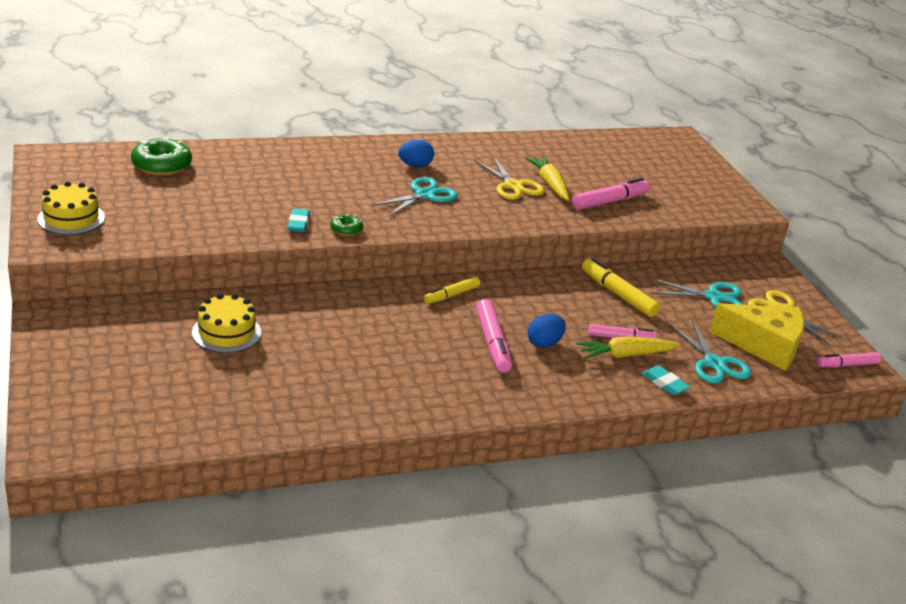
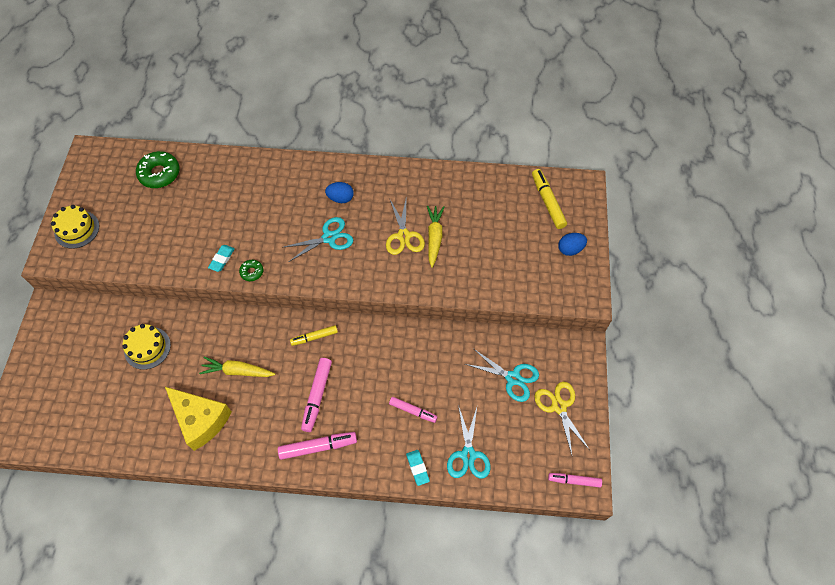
camera: 25 degrees right, 30 degrees up
blue egg [528,314,566,348] -> blue egg moved to [558,233,587,256]
pink marker [572,178,649,210] -> pink marker moved to [278,432,357,460]
yellow carrot [576,336,680,359] -> yellow carrot moved to [199,357,275,377]
yellow marker [582,258,660,317] -> yellow marker moved to [532,169,567,229]
yellow cheese [709,303,804,371] -> yellow cheese moved to [165,387,232,451]

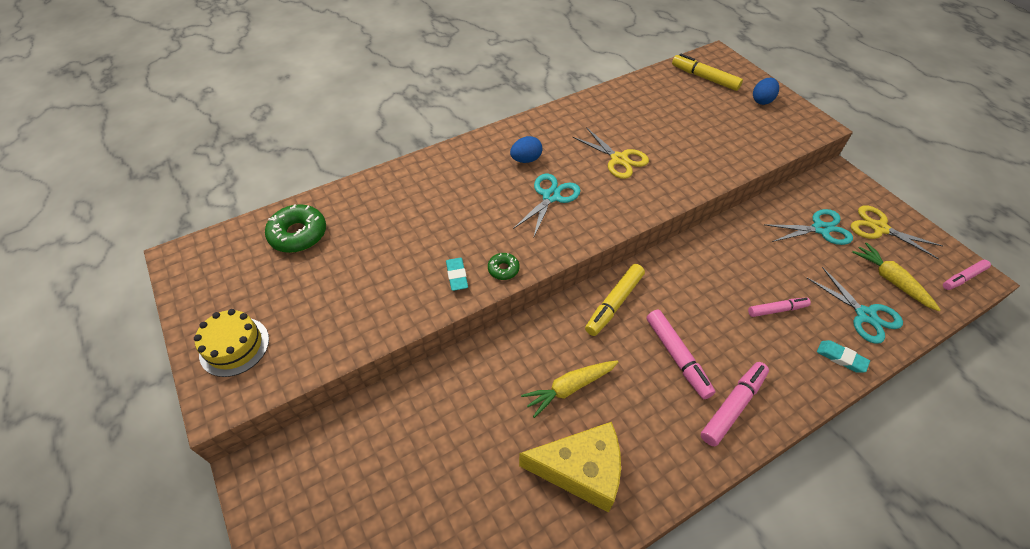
camera: 35 degrees left, 10 degrees down
yellow cake [122,324,171,370] -> none
yellow marker [290,325,338,346] -> yellow marker [585,264,645,336], size x1.52
yellow carrot [427,206,444,268] -> yellow carrot moved to [852,242,940,311]

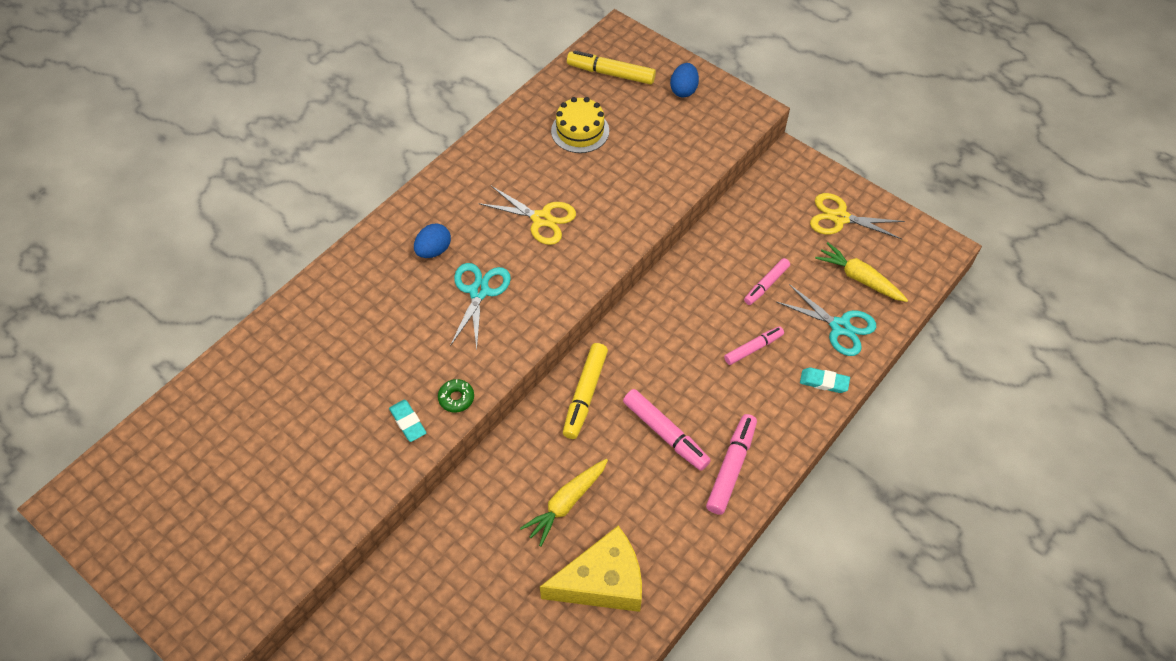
camera: 20 degrees left, 5 degrees up
yellow cake [194,309,269,377] -> yellow cake moved to [551,97,609,153]
green donut [265,204,326,253] -> none
turquoise scissors [766,209,853,245] -> none
pink marker [943,260,991,290] -> pink marker moved to [744,258,790,305]

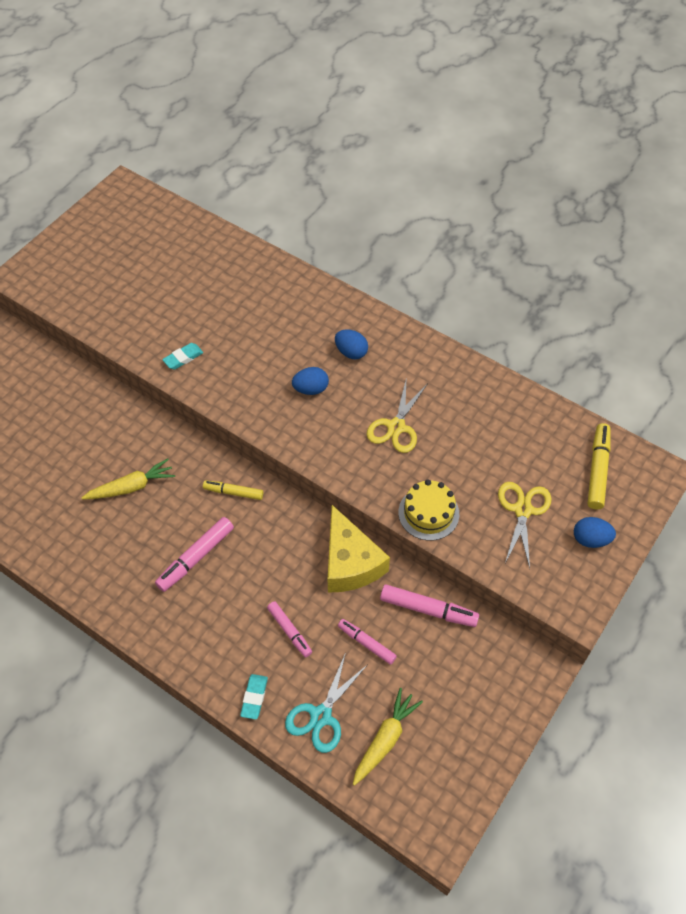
camera: 85 degrees right, 0 degrees up
green donut [438,379,474,413] -> none
turquoise scissors [450,263,511,350] -> blue egg [292,367,329,395]
yellow carrot [520,459,608,547] -> yellow carrot turned 120 degrees clockwise [81,458,175,499]
yellow cheese [540,526,642,612] -> yellow cheese moved to [328,505,390,593]
yellow cake [551,97,609,153] -> yellow cake moved to [398,479,459,541]
yellow marker [563,343,608,439] -> yellow marker [203,480,263,500], size x0.66
pink marker [706,414,757,515] -> pink marker moved to [380,584,479,627]
yellow scissors [810,193,905,239] -> yellow scissors moved to [498,482,552,569]

